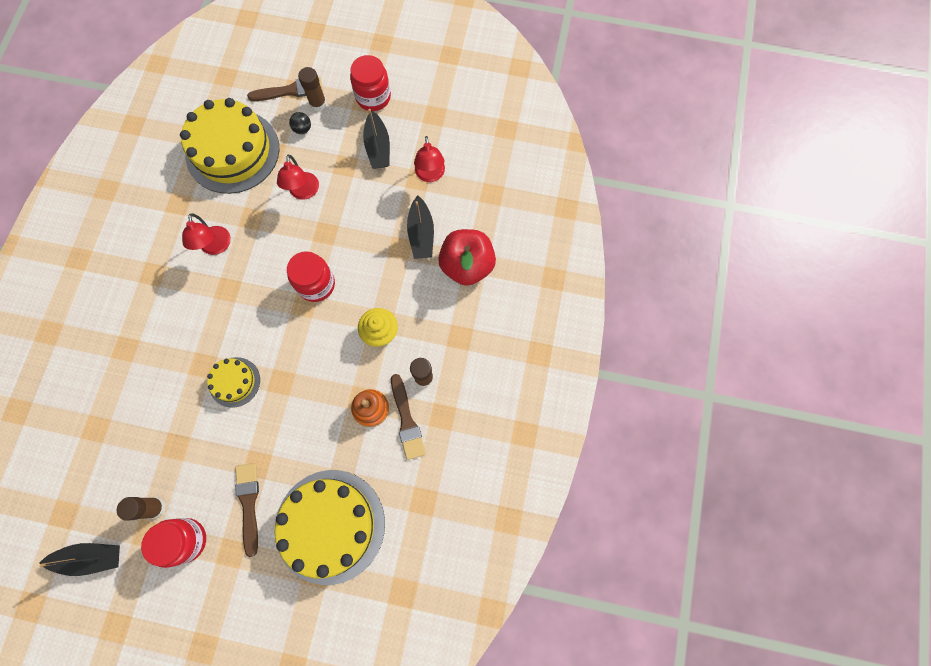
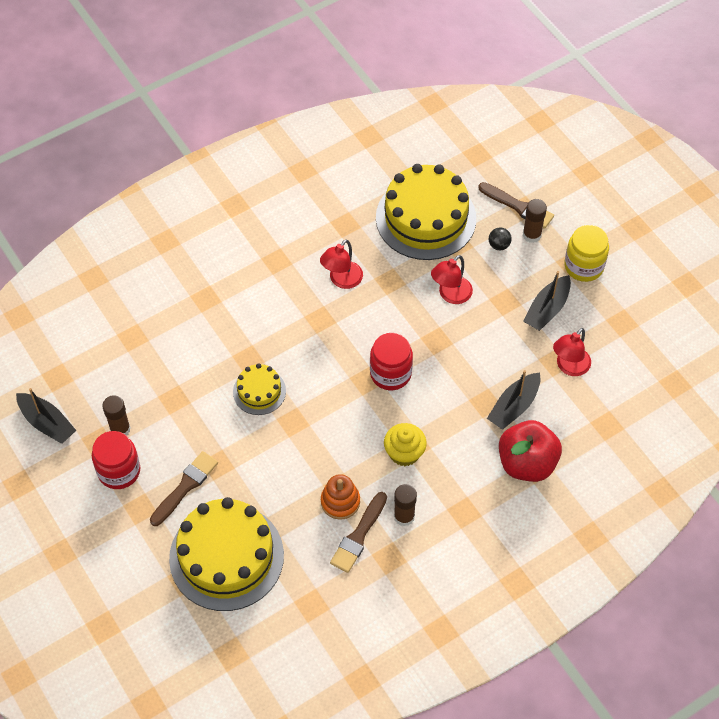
camera: 45 degrees right, 15 degrees down
red jar [350,55,391,111] -> yellow jar [564,225,609,282]

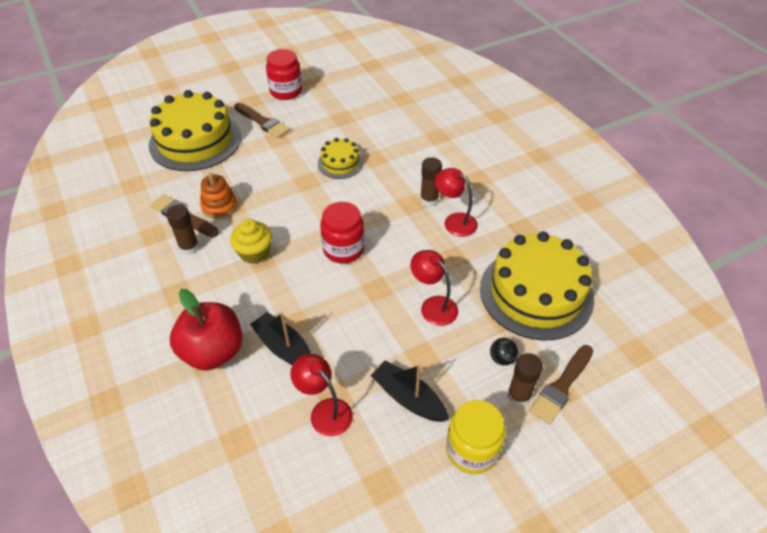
camera: 95 degrees right, 10 degrees down
black boat [16,388,76,444] -> none
brown glue stick [102,395,131,435] -> brown glue stick moved to [420,157,442,207]

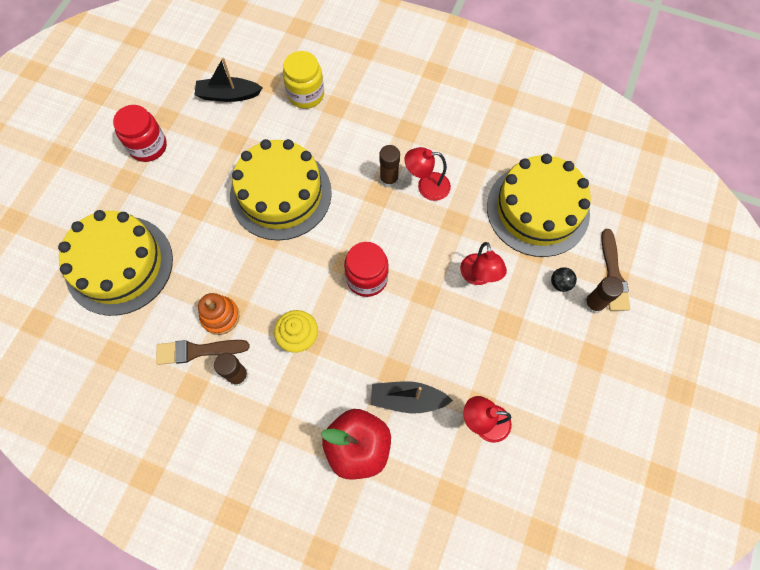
camera: 40 degrees left, 20 degrees up
brown brush [234,103,290,138] -> none
yellow cake [317,138,364,179] -> yellow cake [230,139,332,241], size x2.03
black boat [370,361,449,422] -> black boat moved to [195,58,263,102]
red lamp [410,250,458,326] -> red lamp turned 105 degrees counterclockwise [460,242,507,285]
yellow jar [446,400,505,474] -> yellow jar moved to [283,51,324,109]

